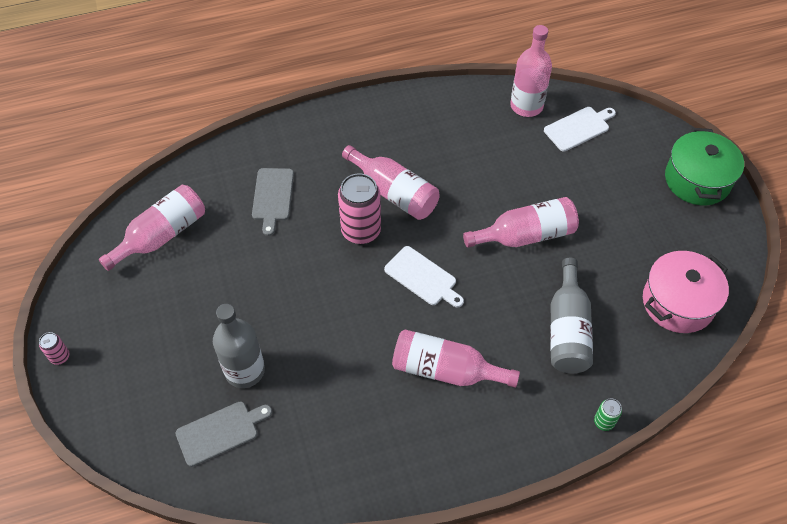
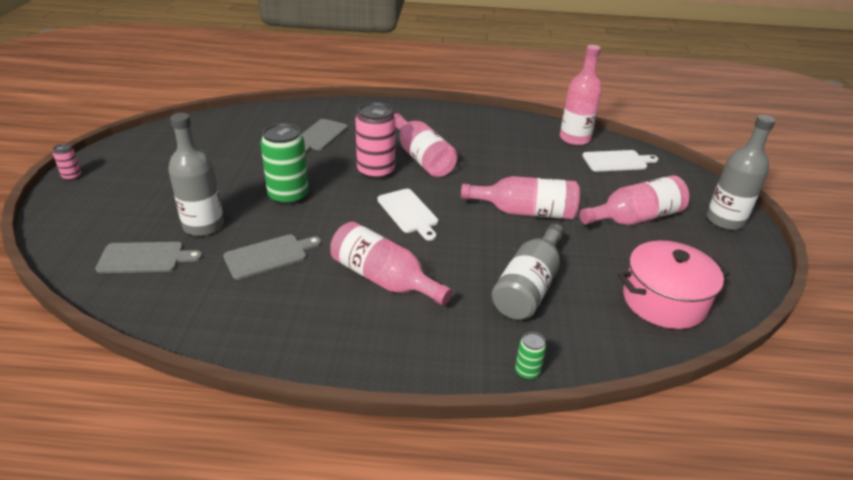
camera: 20 degrees right, 20 degrees down
pink bottle [99,185,205,271] -> pink bottle moved to [579,175,689,225]
green pot [665,128,744,205] -> grey bottle [707,115,775,230]
none -> grey cutting board [223,234,321,280]
none -> green can [260,123,309,205]

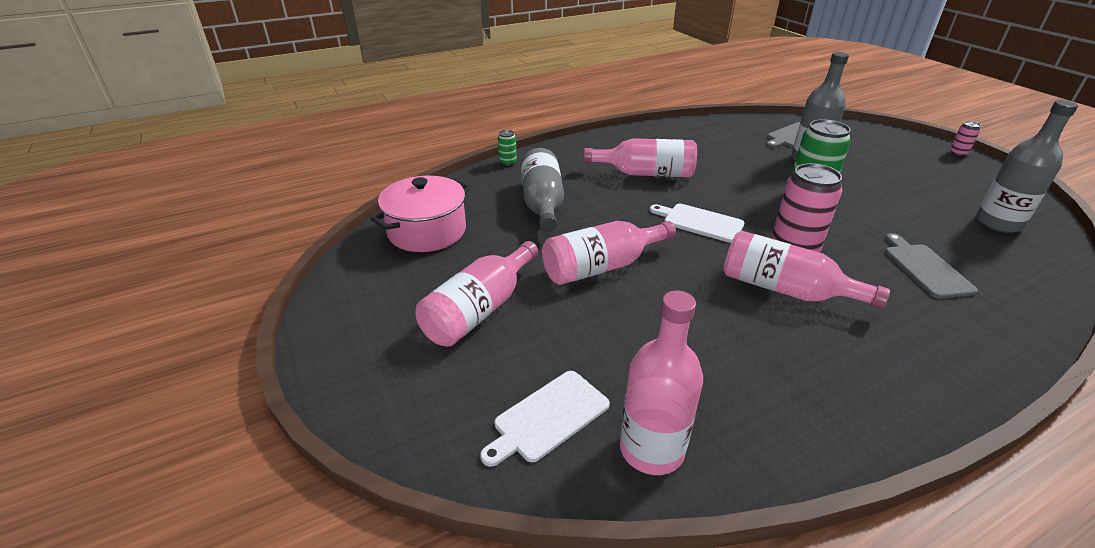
camera: 150 degrees right, 0 degrees up
grey cutting board [223,234,321,280] -> none
grey bottle [707,115,775,230] -> grey bottle moved to [976,100,1078,233]

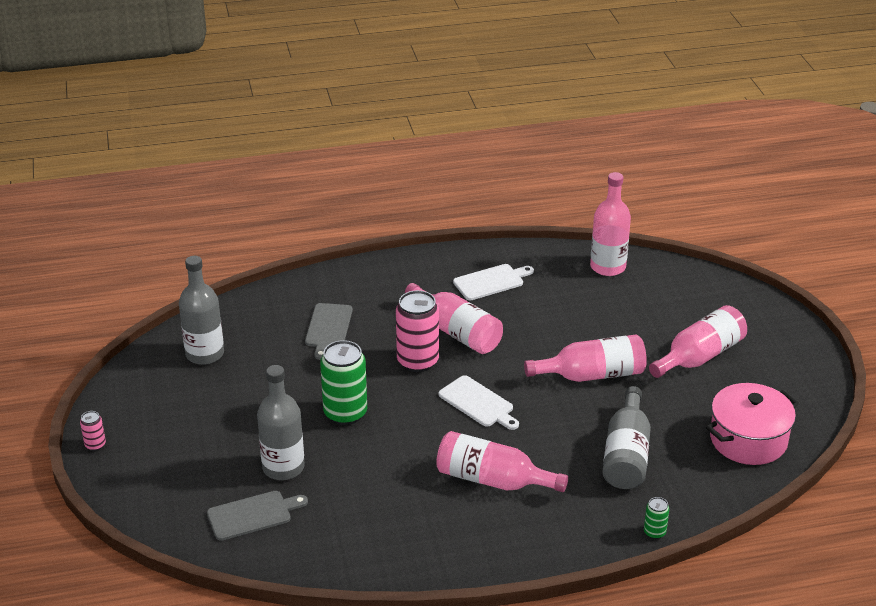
camera: 165 degrees left, 0 degrees up
white cutting board [480,371,610,467] -> white cutting board moved to [453,264,534,300]

